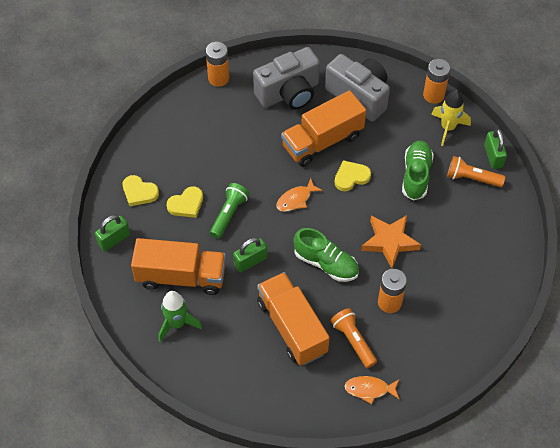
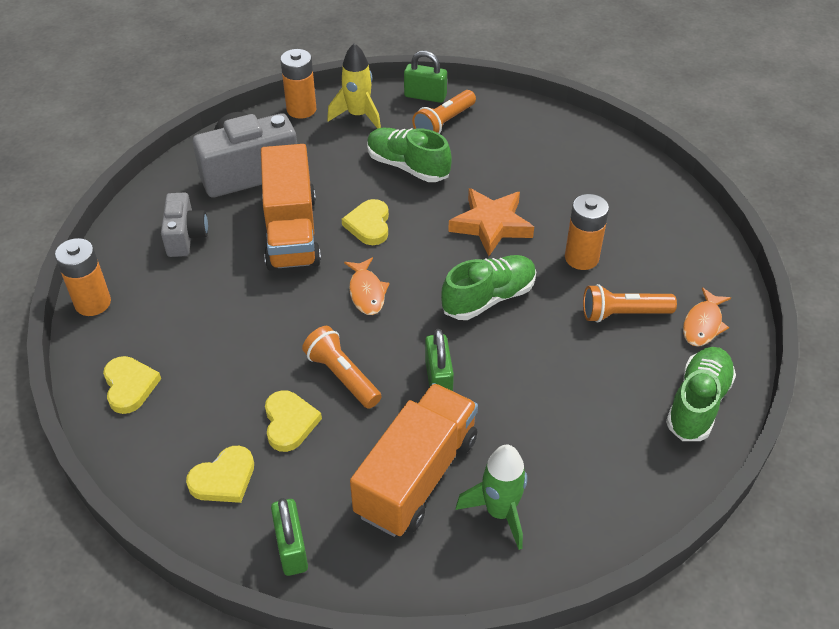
camera: 65 degrees left, 10 degrees down
green flashlight [210,183,249,239] -> orange flashlight [302,326,382,409]
grey camera [253,47,320,110] -> grey camera [161,192,208,257], size x0.58
orange truck [257,272,330,366] -> none
none -> yellow heart [103,356,161,414]
none -> green shoe [666,347,736,441]

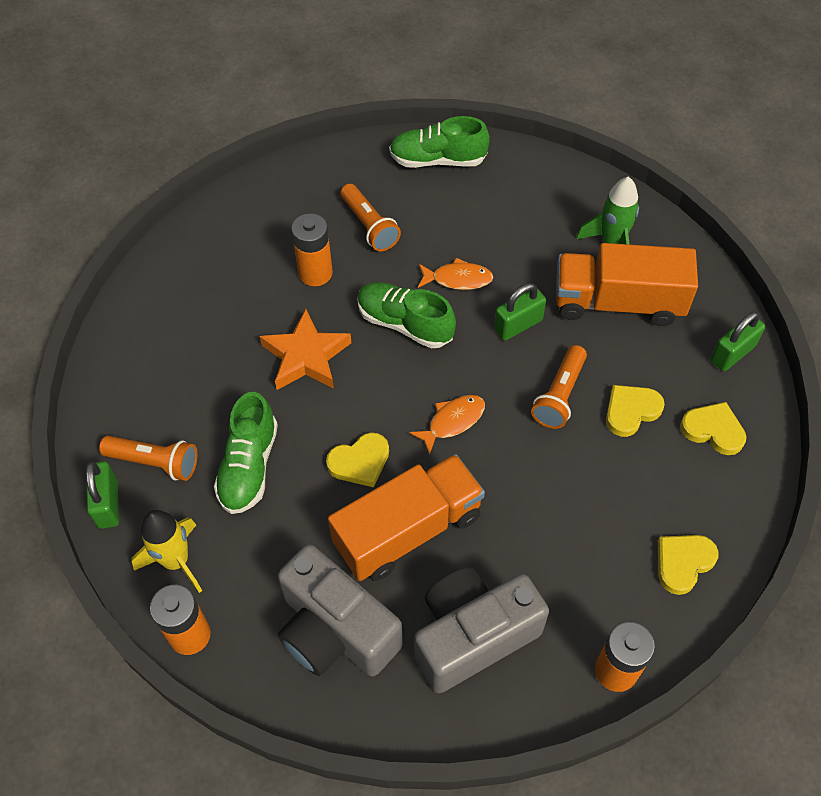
camera: 115 degrees left, 10 degrees up
grey camera [161,192,208,257] -> grey camera [414,567,549,693], size x1.72
orange fish [683,287,731,346] -> orange fish moved to [418,258,493,290]

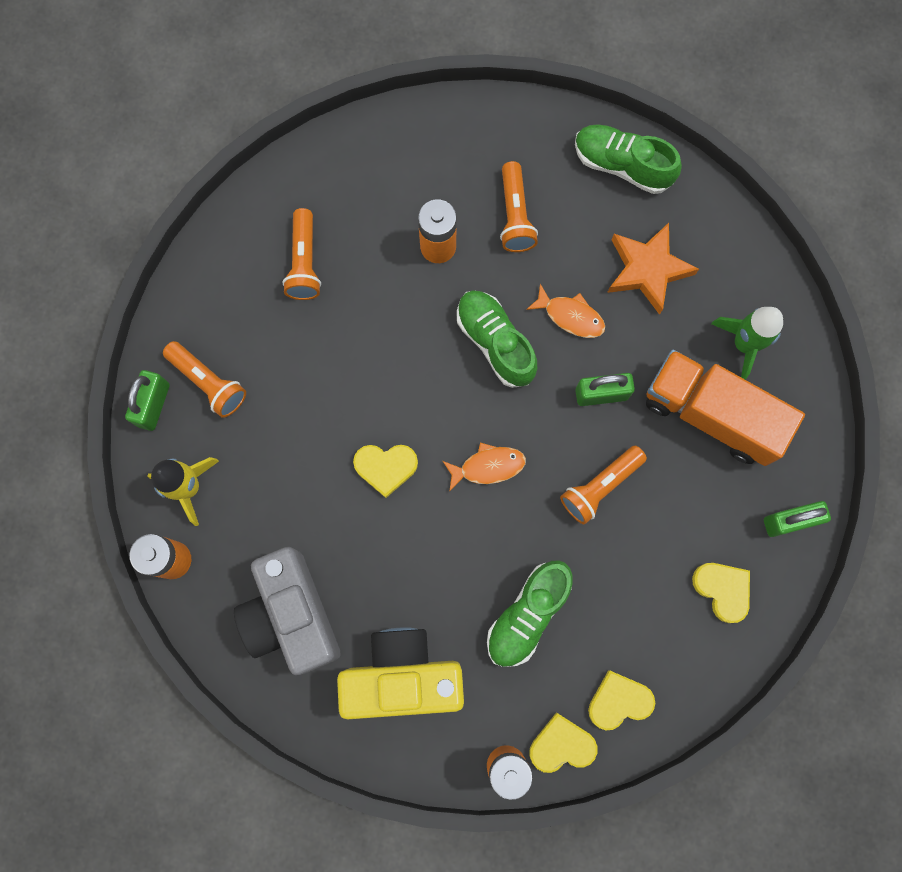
camera: 25 degrees right, 20 degrees up
green shoe [214,392,278,514] -> green shoe moved to [487,560,573,667]
orange star [260,309,352,390] -> orange star moved to [607,223,699,315]
orange truck [328,454,485,581] -> none
grey camera [414,567,549,693] -> yellow camera [337,627,464,719]
yellow heart [606,385,665,437] -> yellow heart moved to [529,712,597,773]
none -> orange flashlight [282,208,321,300]

